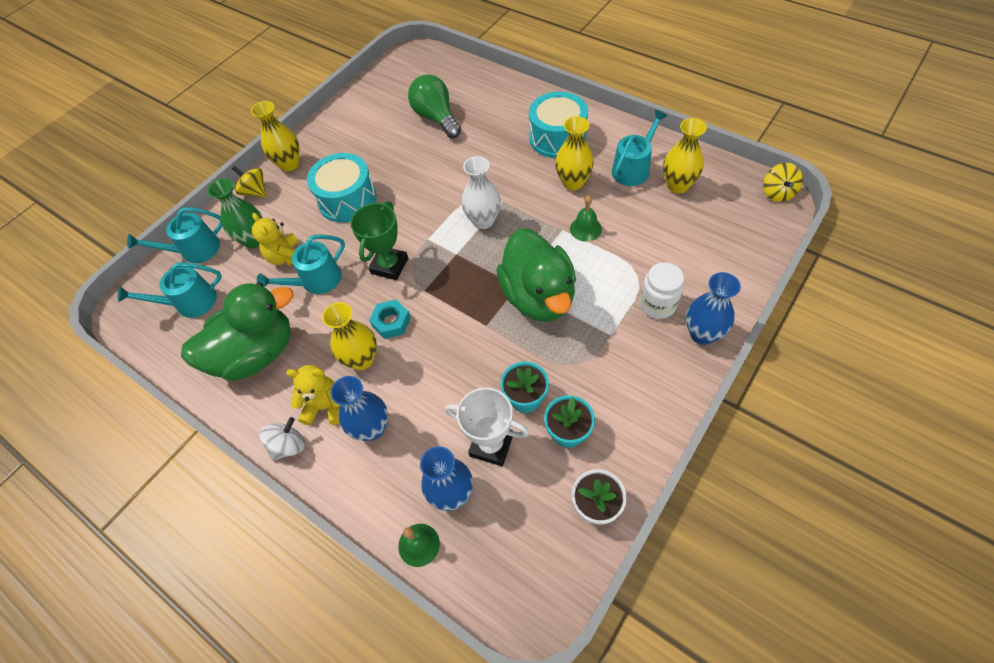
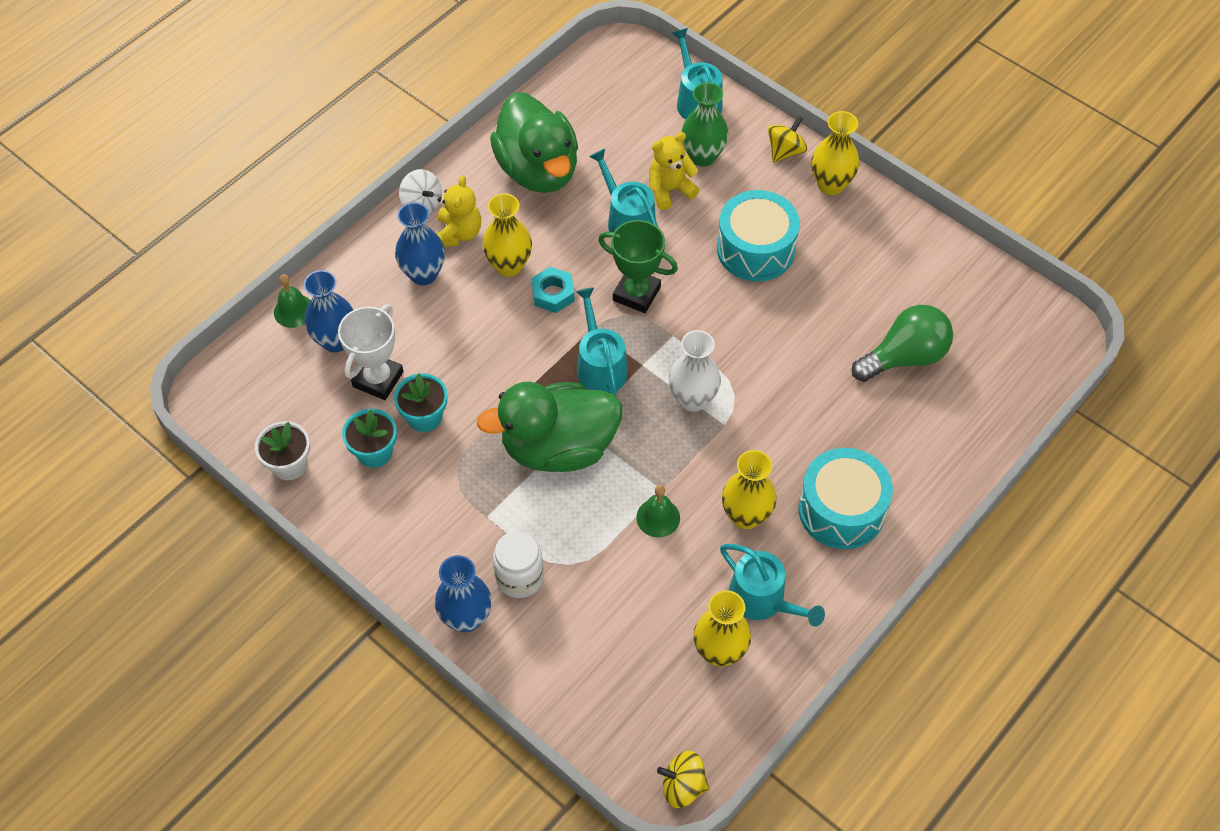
camera: 90 degrees right, 0 degrees up
turquoise watering can [118,263,222,318] -> turquoise watering can moved to [576,287,628,395]

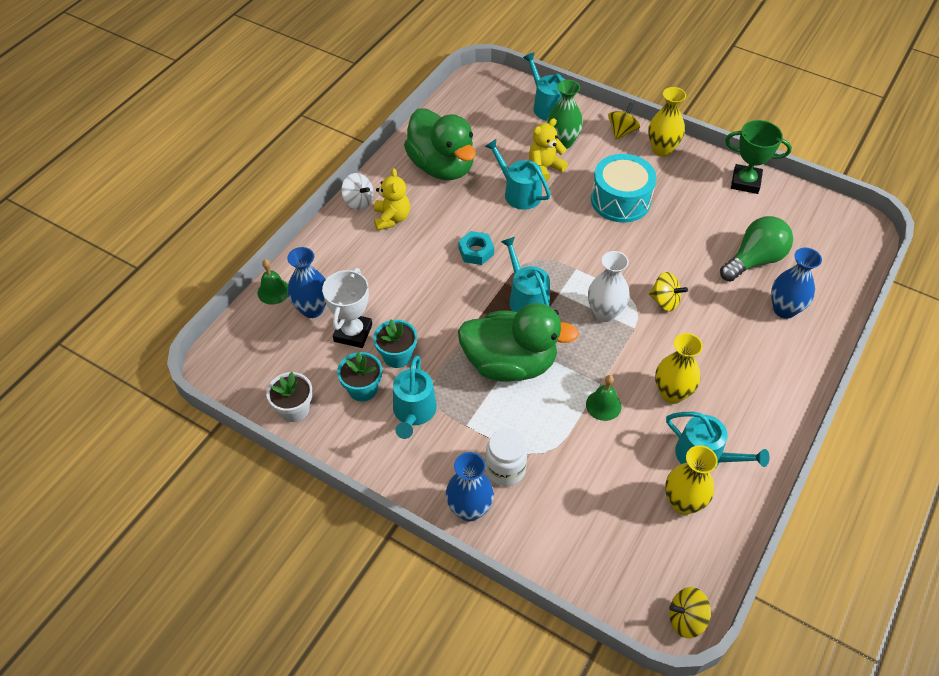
camera: 10 degrees left, 5 degrees down
blue vase [395,202,445,285] -> blue vase moved to [771,248,822,319]
green duck [477,382,622,472] -> green duck turned 150 degrees counterclockwise [458,303,579,382]
yellow vase [482,193,532,277] -> none
green trophy [598,220,678,313] -> green trophy moved to [725,120,792,194]
turquoise drum [798,448,893,549] -> none
none -> turquoise watering can [393,355,437,439]
none -> yellow spinning top [649,272,688,311]

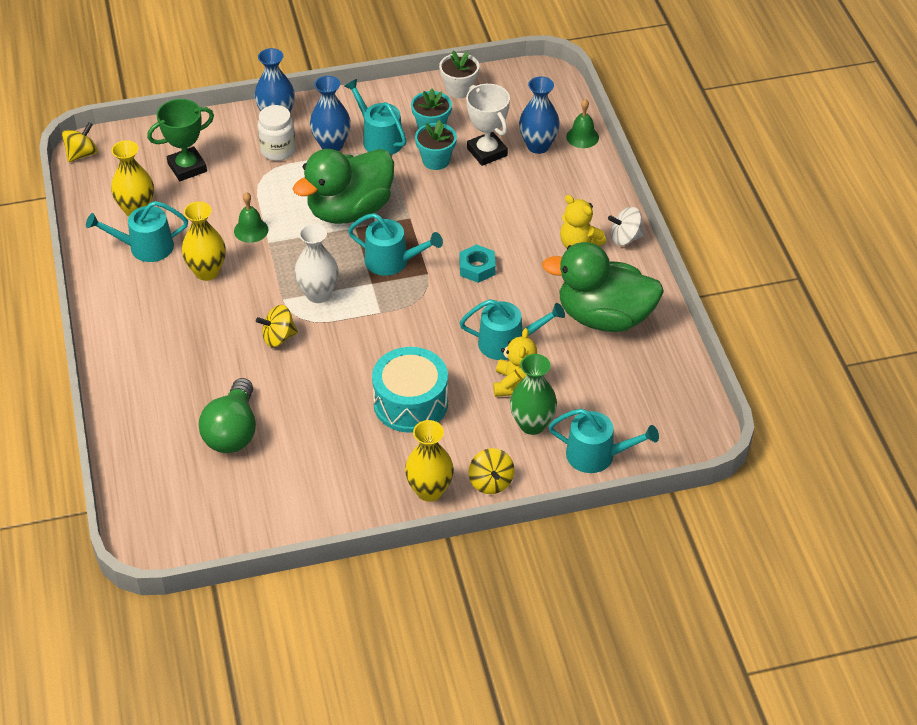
camera: 135 degrees right, 5 degrees down
green trophy [725,120,792,194] -> green trophy moved to [147,99,214,181]
blue vase [771,248,822,319] -> blue vase moved to [310,76,351,151]

